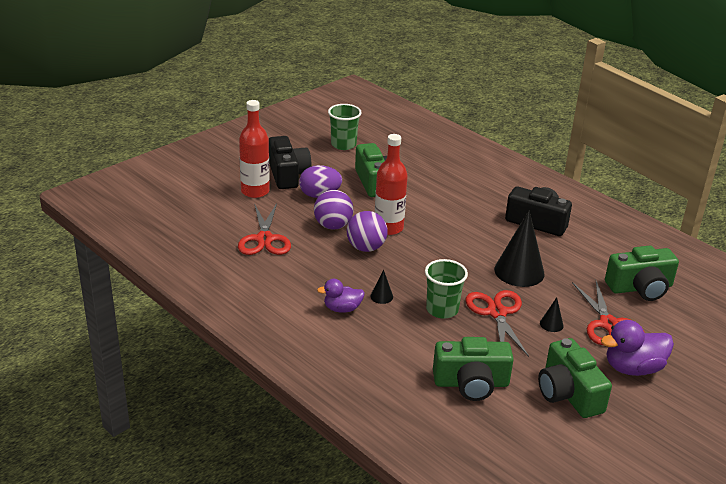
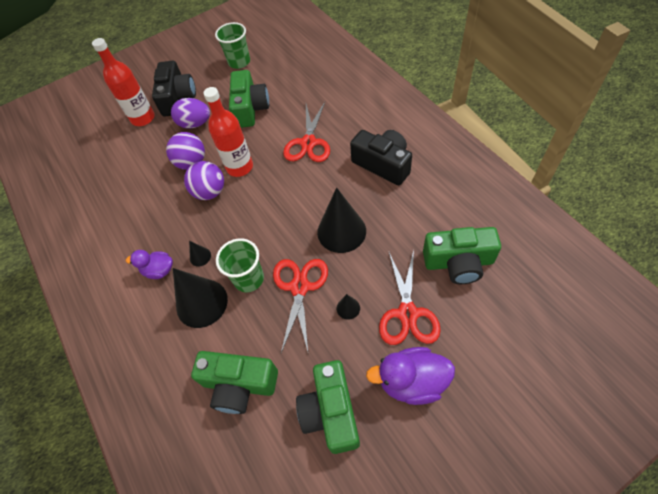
camera: 20 degrees right, 25 degrees up
red scissors [238,203,291,255] -> red scissors moved to [283,102,330,162]
none -> black cone [173,268,228,328]

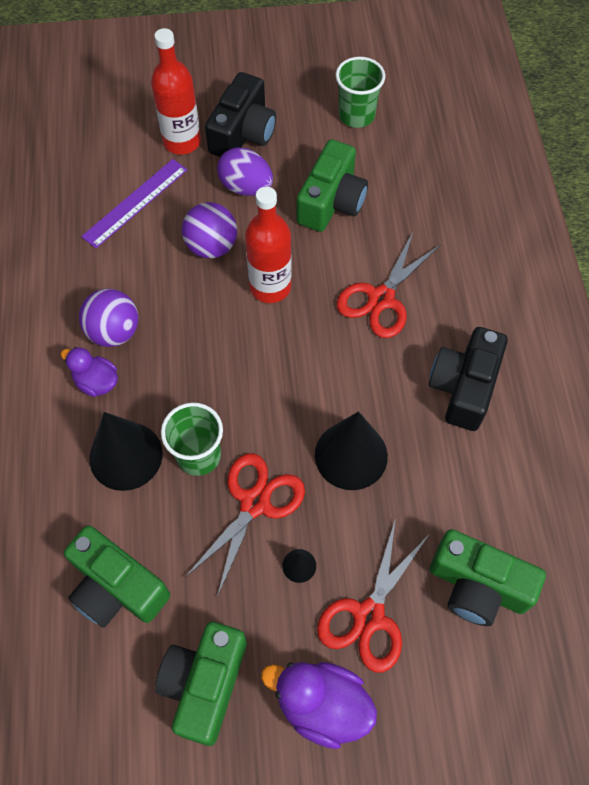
camera: 20 degrees right, 5 degrees up
purple ball [184,161,224,200] -> purple ball moved to [79,289,139,347]
black cone [189,241,211,267] -> none
black camera [350,130,412,185] -> black camera turned 135 degrees counterclockwise [429,327,508,431]
none -> purple ruler [81,159,187,248]

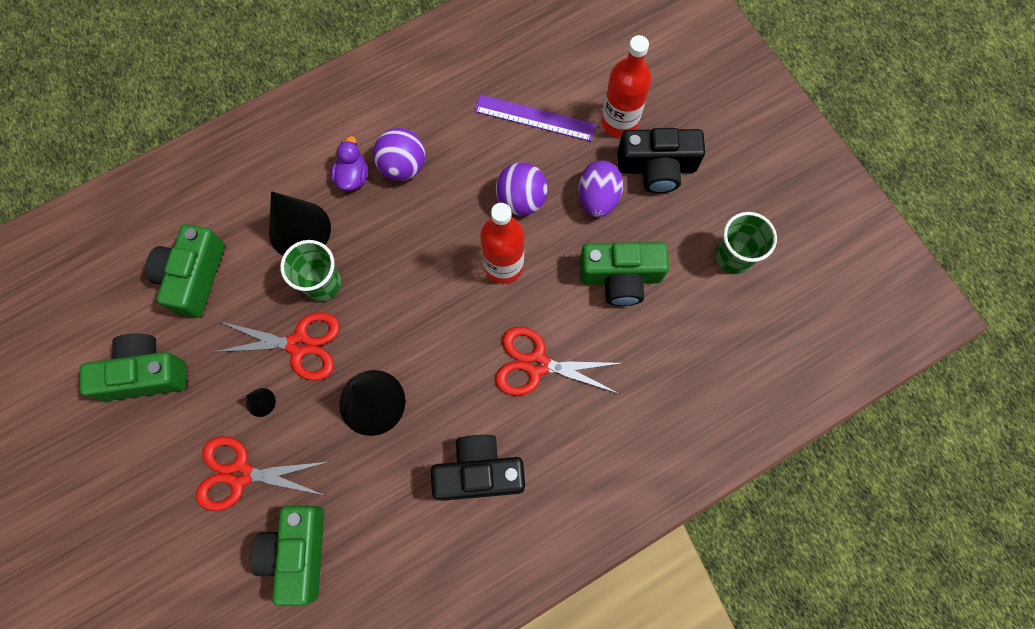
camera: 65 degrees right, 10 degrees up
purple duck [261,662,377,749] -> none

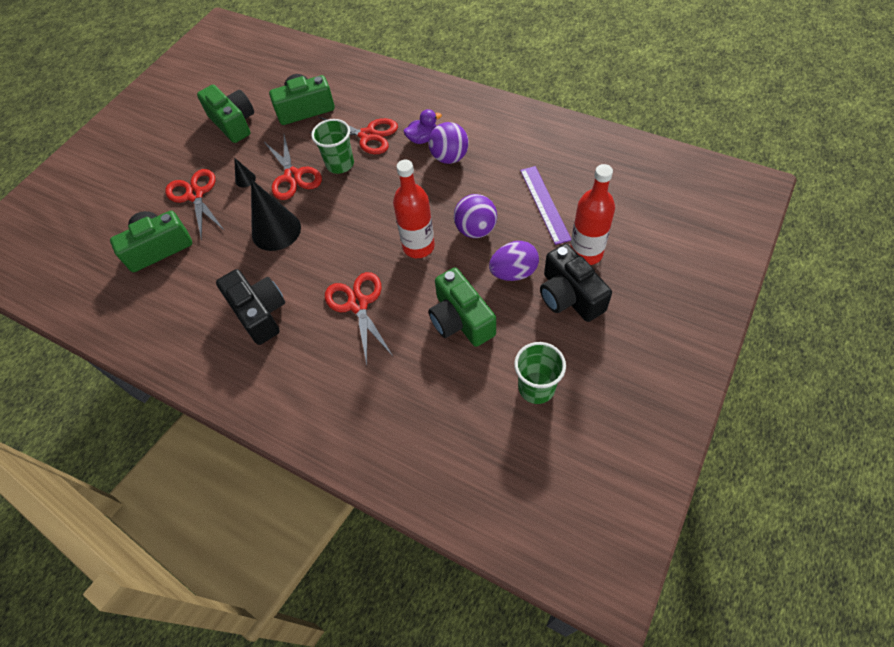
camera: 65 degrees right, 15 degrees down
black cone [269,191,331,256] -> red scissors [310,117,398,154]

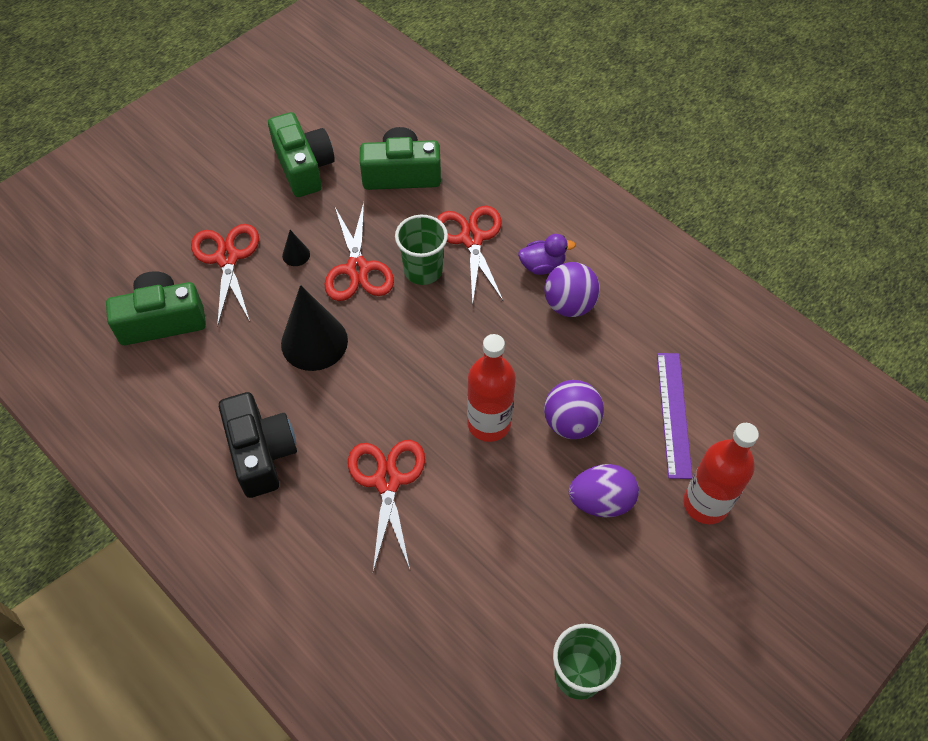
camera: 10 degrees right, 0 degrees up
red scissors [310,117,398,154] -> red scissors turned 135 degrees counterclockwise [437,206,504,306]
green camera [428,268,496,347] -> none
black camera [540,244,612,322] -> none

